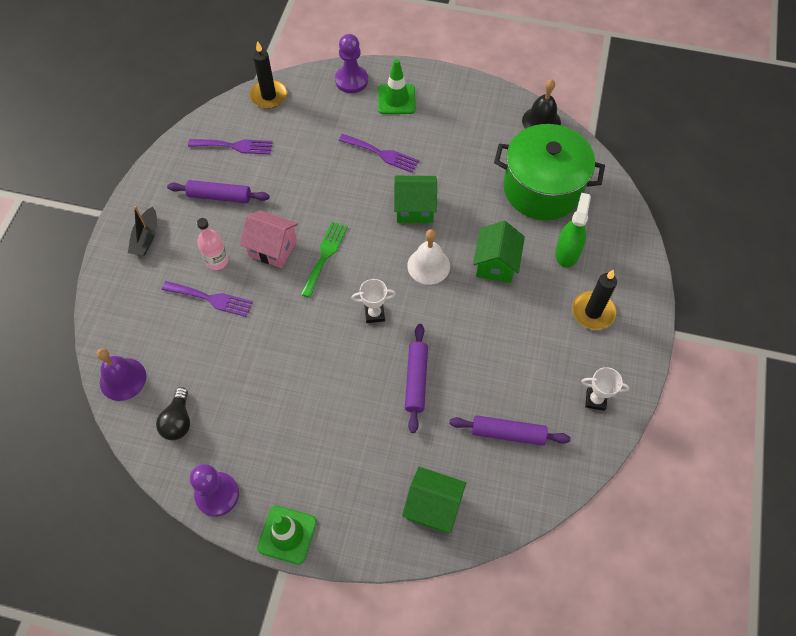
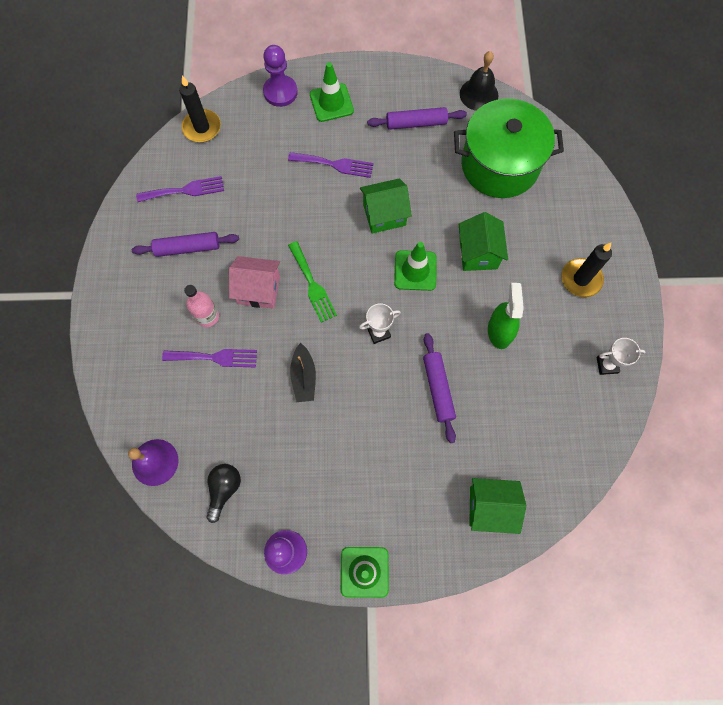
camera: 15 degrees left, 10 degrees up
black boat [128,206,157,256] -> black boat moved to [290,343,316,402]
black light bulb [156,387,190,440] -> black light bulb turned 150 degrees counterclockwise [206,464,241,523]
green fork [301,221,348,298] -> green fork turned 150 degrees clockwise [288,241,337,323]
white bell [407,229,450,285] -> green traffic cone [394,242,437,291]
purple rolling pin [449,415,571,445] -> purple rolling pin moved to [367,107,467,130]
green spray bottle [555,193,591,268] -> green spray bottle moved to [488,283,524,349]

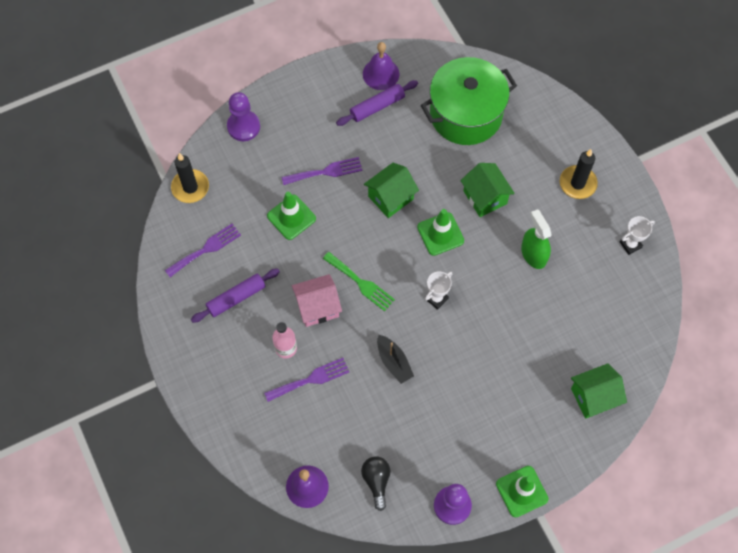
camera: 25 degrees left, 5 degrees down
green traffic cone [310,62,354,122] -> green traffic cone moved to [267,192,316,240]
purple rolling pin [423,333,456,443] -> none
black bell [460,51,498,111] -> none
none -> purple bell [363,42,399,90]

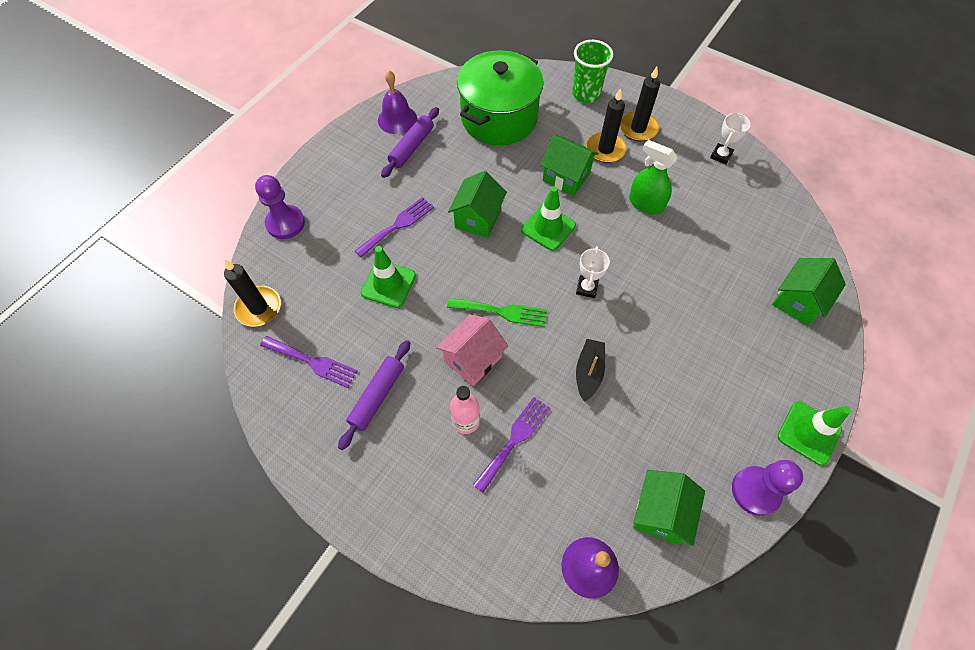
camera: 30 degrees left, 5 degrees down
purple fork [165,224,241,277] -> purple fork turned 90 degrees clockwise [260,336,357,388]
black light bulb [361,457,391,511] -> green house [633,470,705,546]
black boat [377,335,414,384] -> black boat turned 105 degrees counterclockwise [576,339,605,402]
none -> green cup [572,40,613,103]
none -> black candle [586,88,627,163]

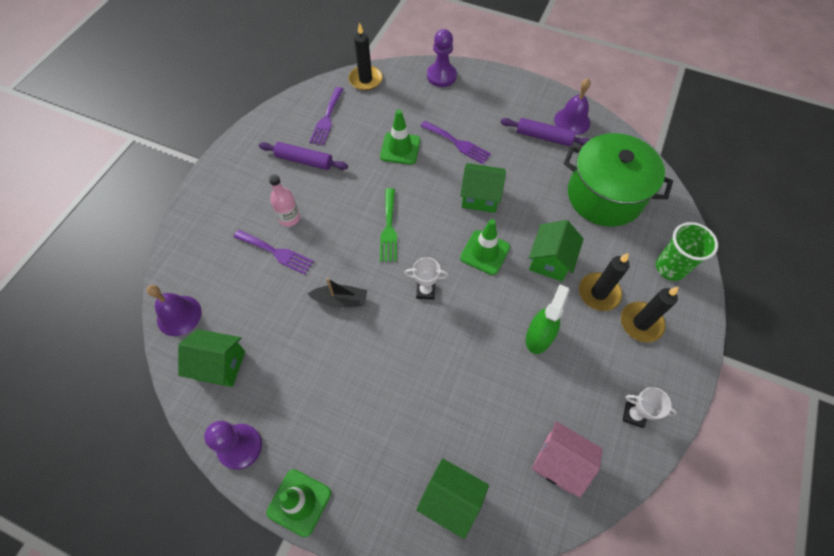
camera: 80 degrees right, 0 degrees up
pink house [436,315,508,386] -> pink house moved to [532,421,602,498]

